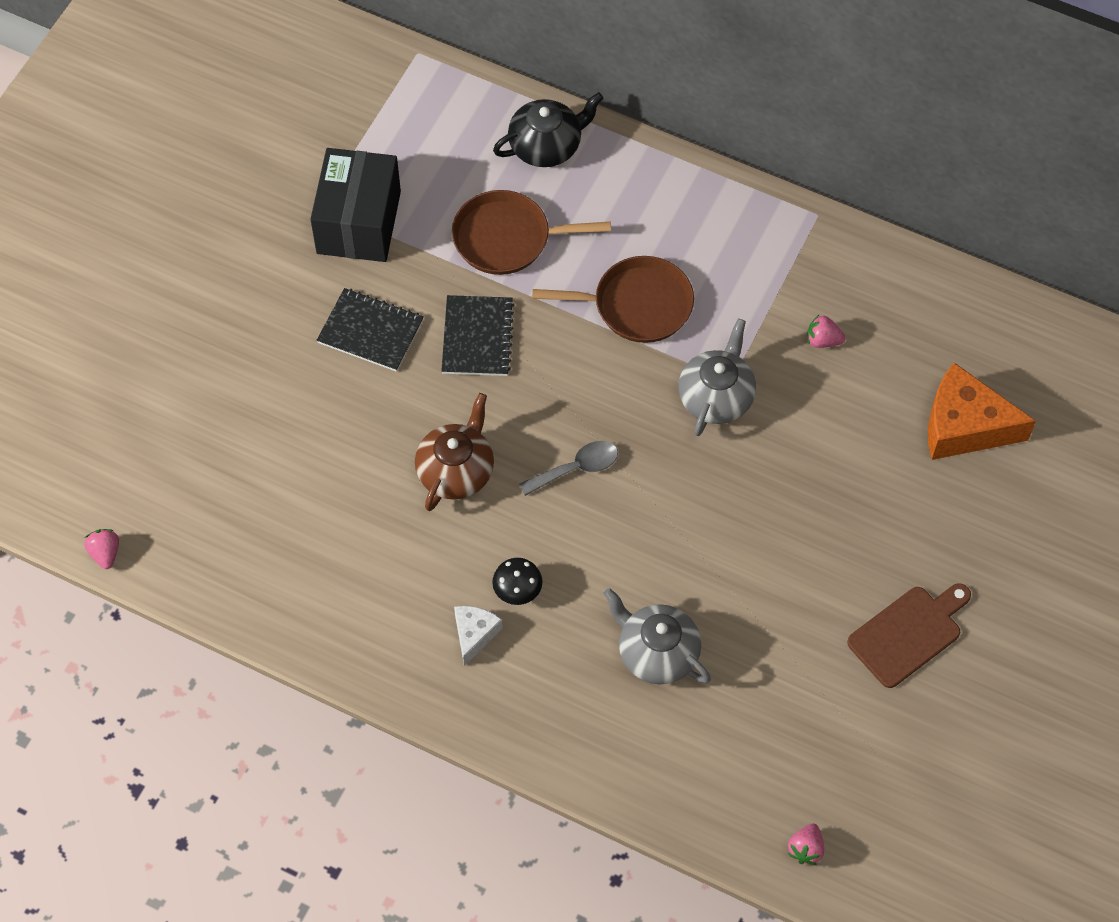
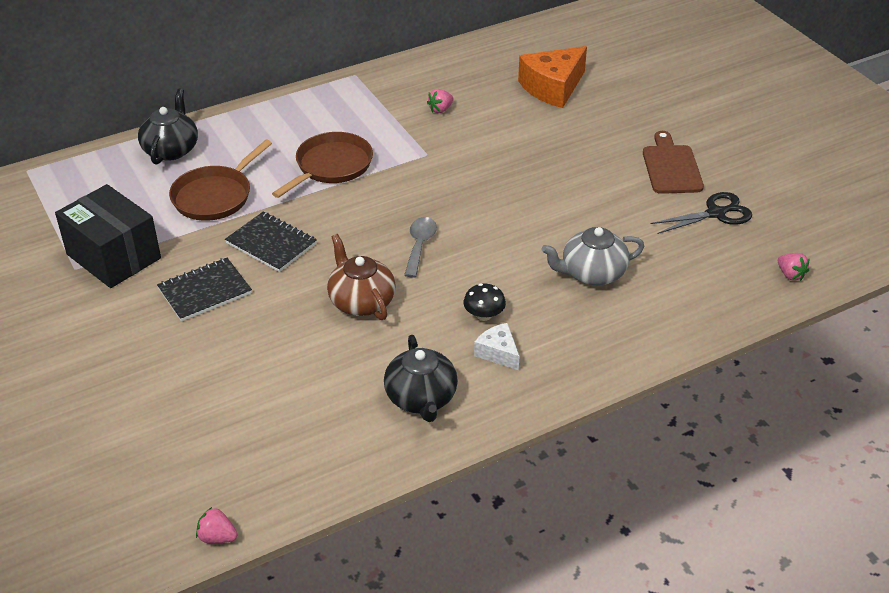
camera: 55 degrees left, 20 degrees down
grey teapot [678,319,756,436] -> none
none -> black teapot [384,335,458,422]
none -> black scissors [651,192,752,234]

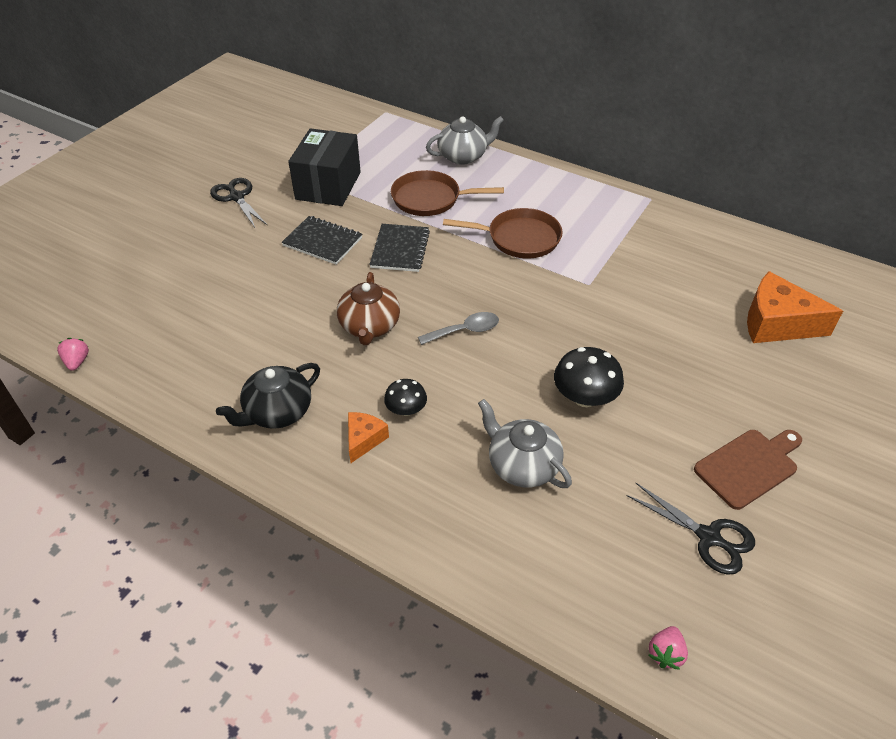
camera: 60 degrees right, 5 degrees up
black teapot [138,89,198,164] -> grey teapot [426,116,504,165]
brown teapot [327,234,396,320] -> brown teapot turned 150 degrees clockwise [337,272,400,345]
pink strawberry [427,89,453,113] -> none
white cheese [474,323,520,370] -> orange cheese [348,412,389,463]
none -> black scissors [210,178,267,227]
none -> black mushroom [554,347,624,407]

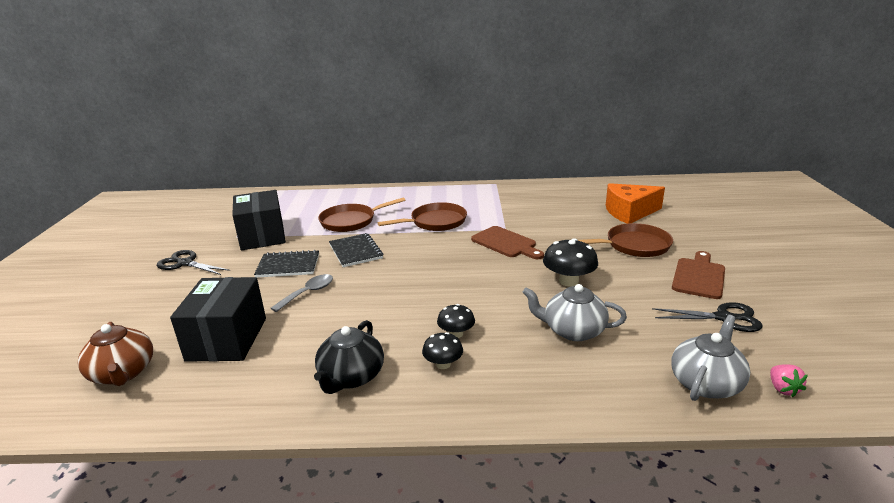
camera: 30 degrees left, 20 degrees down
pink strawberry [57,338,89,371] -> none
brown teapot [337,272,400,345] -> brown teapot moved to [78,322,153,386]
orange cheese [348,412,389,463] -> black mushroom [422,332,463,369]
grey spoon [418,312,499,345] -> grey spoon moved to [271,274,333,312]
grey teapot [426,116,504,165] -> grey teapot moved to [671,315,750,401]
none -> black box [170,277,266,362]
none -> brown cutting board [471,226,544,259]
none -> brown pan [578,223,673,257]

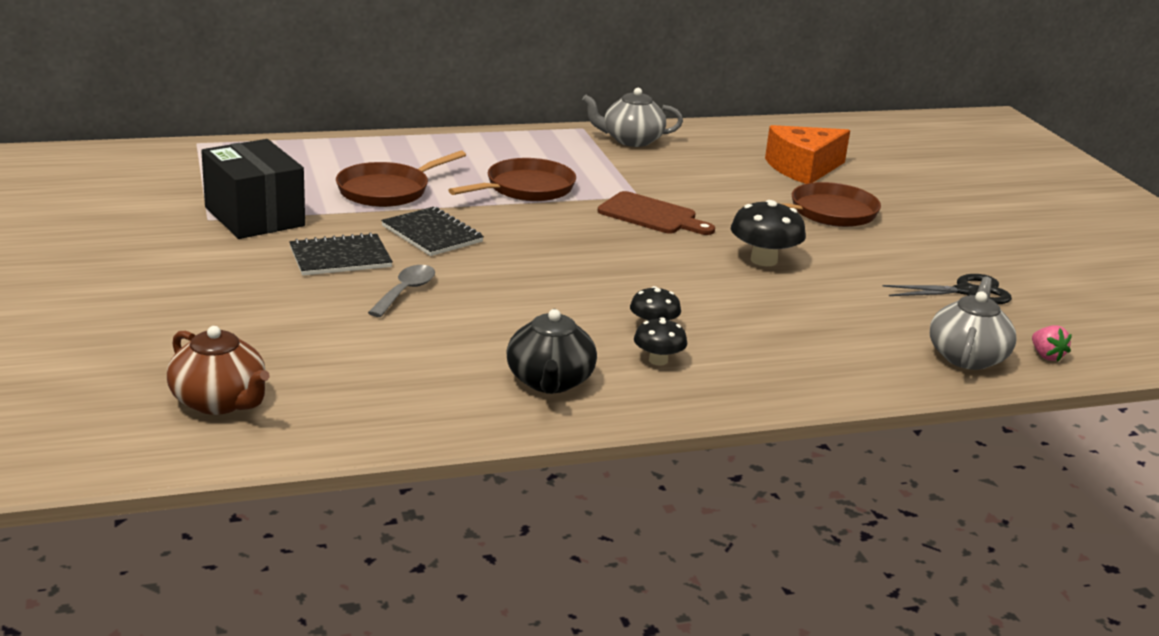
camera: 20 degrees left, 0 degrees up
black scissors [157,250,230,275] -> none
black box [170,277,266,362] -> none
grey teapot [522,284,627,341] -> grey teapot moved to [582,88,683,147]
brown cutting board [672,251,725,299] -> none

